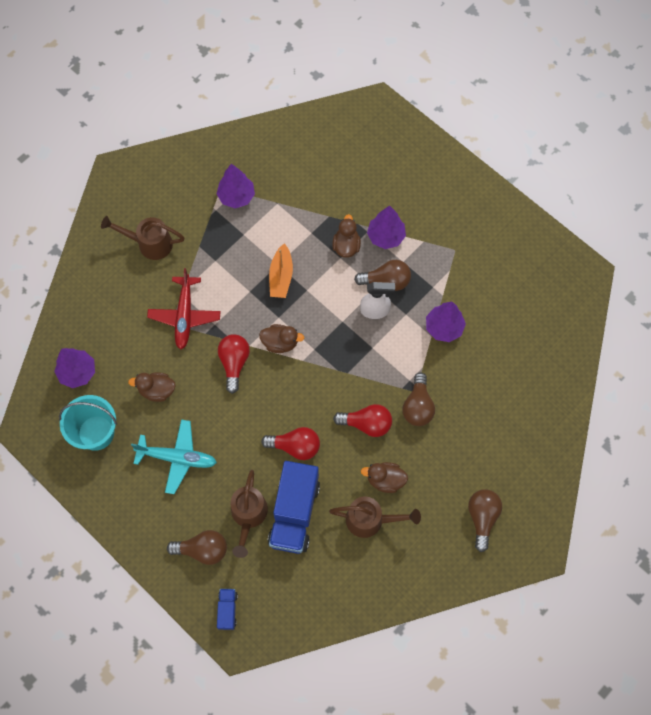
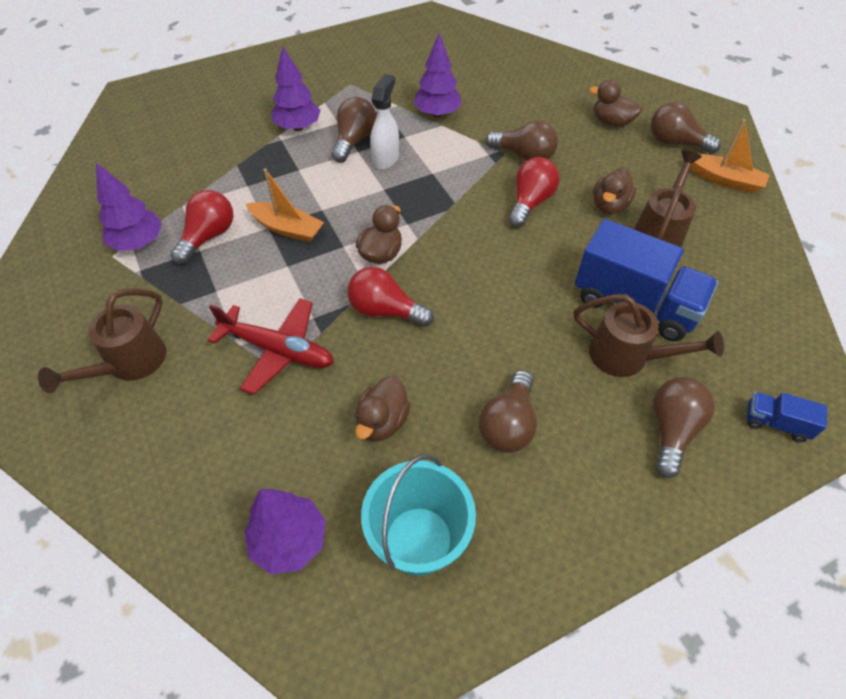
camera: 70 degrees left, 15 degrees down
turquoise plane [131,419,217,494] -> brown light bulb [479,370,537,453]
red light bulb [261,427,320,460] -> red light bulb moved to [171,190,234,264]
brown duck [332,214,361,258] -> brown duck moved to [589,80,643,127]
none -> orange boat [690,119,770,193]

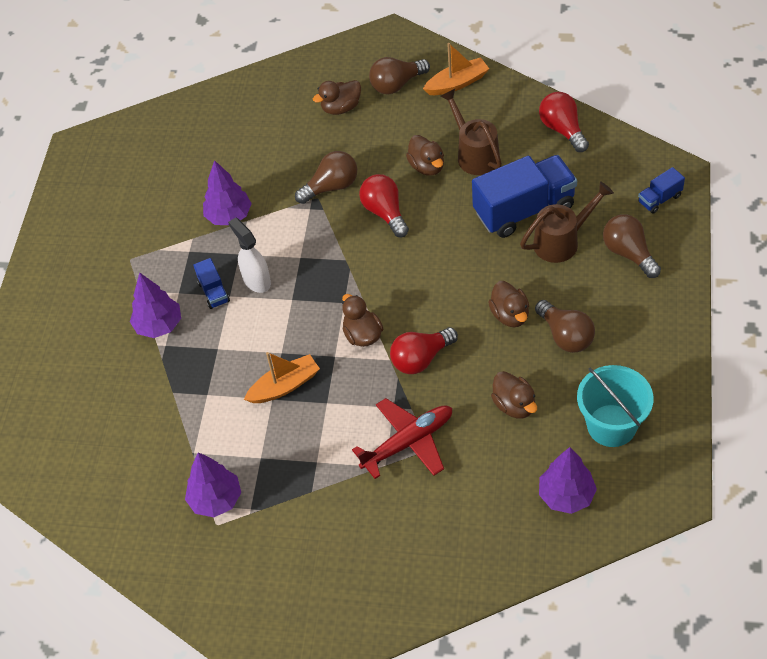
camera: 50 degrees left, 0 degrees up
brown watering can [38,289,166,393] -> none
red light bulb [171,190,234,264] -> red light bulb moved to [539,92,589,152]
brown light bulb [332,97,377,162] -> blue truck [193,258,230,309]
none -> brown duck [488,281,529,327]

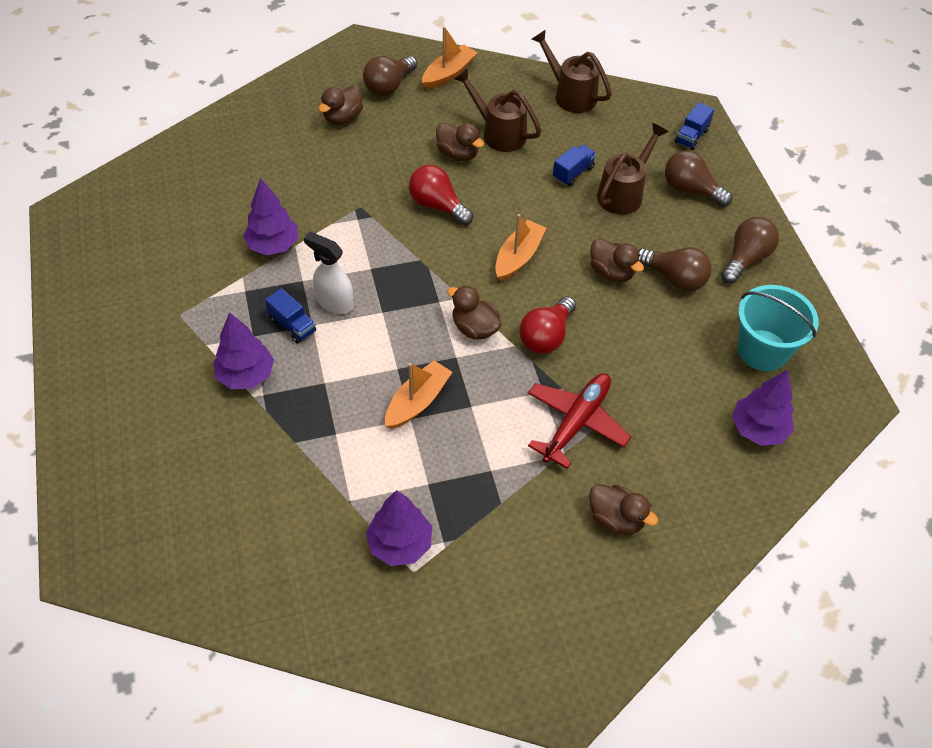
camera: 30 degrees left, 0 degrees up
brown light bulb [295,151,357,204] -> brown light bulb moved to [721,217,779,284]
blue truck [472,155,577,238] -> blue truck [553,145,596,186], size x0.46
brown duck [491,371,537,419] -> brown duck moved to [589,484,658,535]
red light bulb [539,92,589,152] -> brown watering can [532,30,612,113]
none -> orange boat [495,214,546,281]

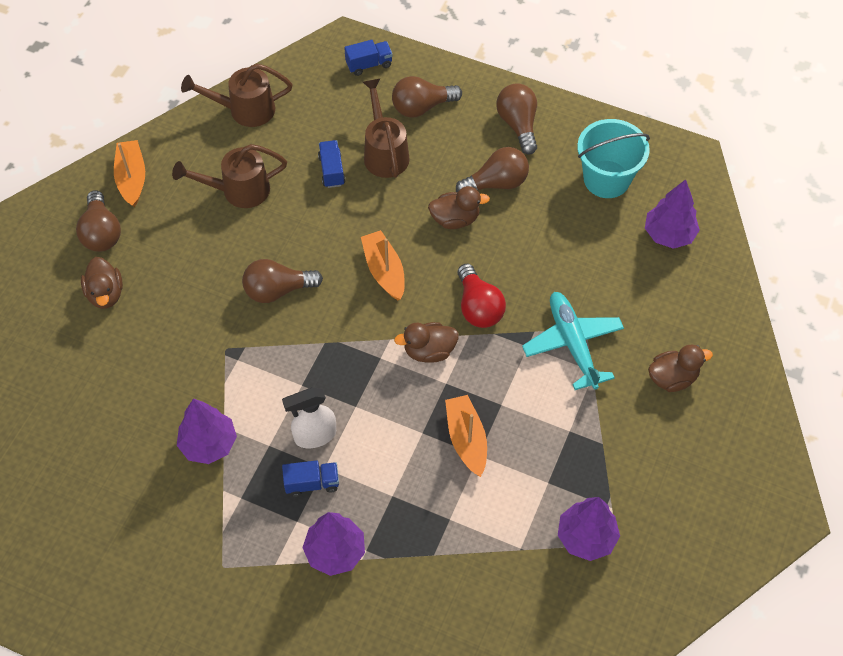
camera: 50 degrees left, 5 degrees up
red light bulb [409,165,473,225] -> brown light bulb [242,259,323,303]
brown duck [436,122,484,161] -> none
red plane [528,373,631,469] -> turquoise plane [522,292,624,390]
blue truck [675,102,714,150] -> blue truck turned 90 degrees counterclockwise [344,40,393,76]

